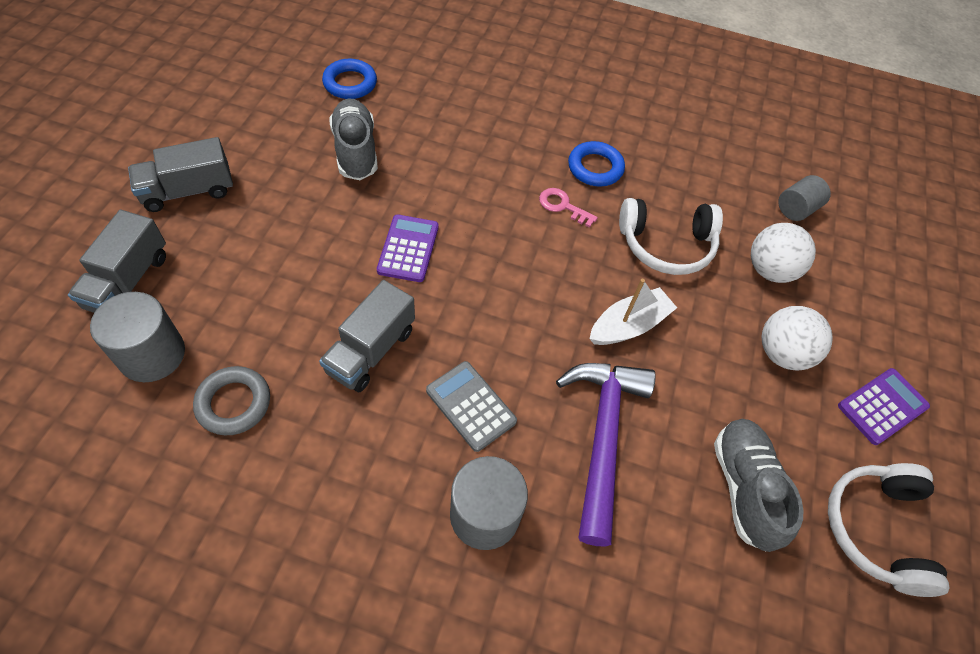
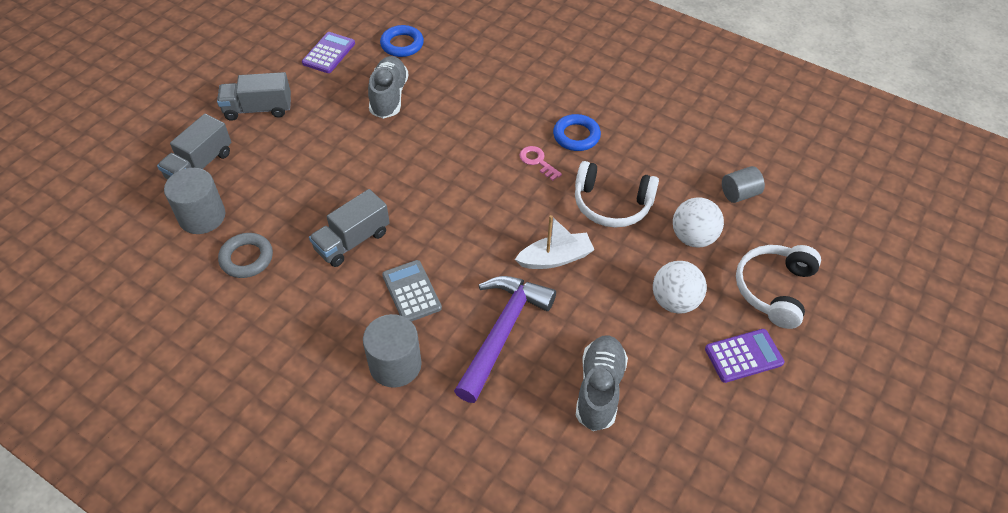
camera: 20 degrees right, 5 degrees down
purple calculator [377,214,439,282] -> purple calculator moved to [302,32,355,73]
white headphones [828,463,950,597] -> white headphones moved to [736,245,821,329]

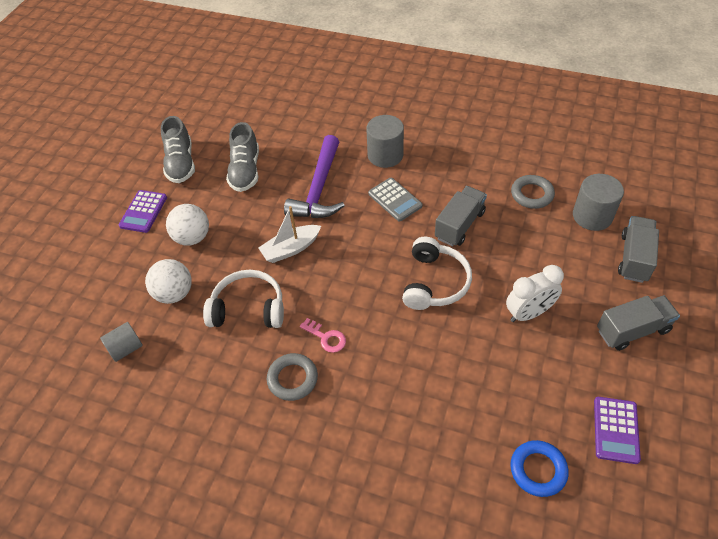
camera: 170 degrees right, 0 degrees up
grey shoe [368,56,409,119] -> grey shoe moved to [161,116,195,183]
blue ring [553,114,601,151] -> grey ring [267,353,318,401]
purple calculator [705,329,784,383] -> purple calculator turned 45 degrees counterclockwise [119,190,167,233]
white headphones [736,245,821,329] -> white headphones moved to [402,237,472,310]
none -> white clock [506,265,564,322]

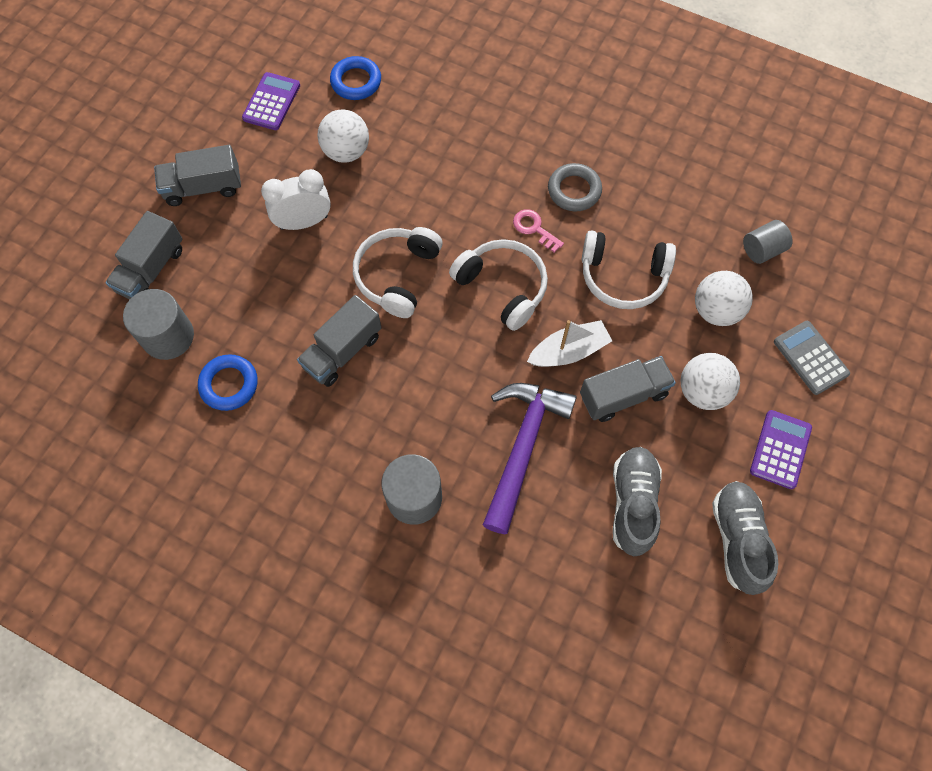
camera: 175 degrees left, 15 degrees up
grey calculator [368,178,423,222] -> grey calculator moved to [774,321,850,395]
grey ring [511,175,555,209] -> blue ring [198,354,258,411]
none -> white ball [318,110,369,163]
none -> white headphones [449,239,548,331]
none -> grey truck [580,356,676,422]

